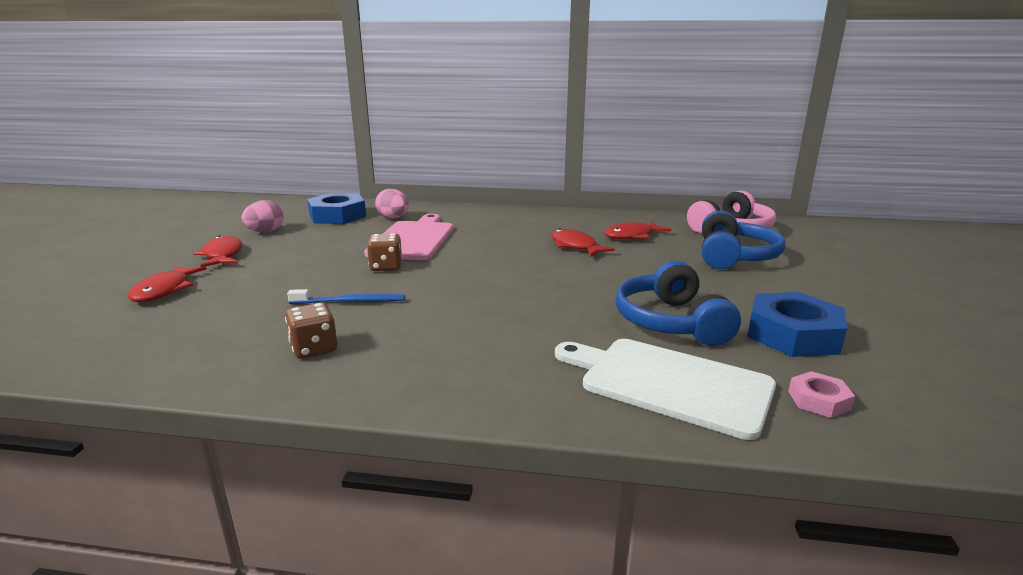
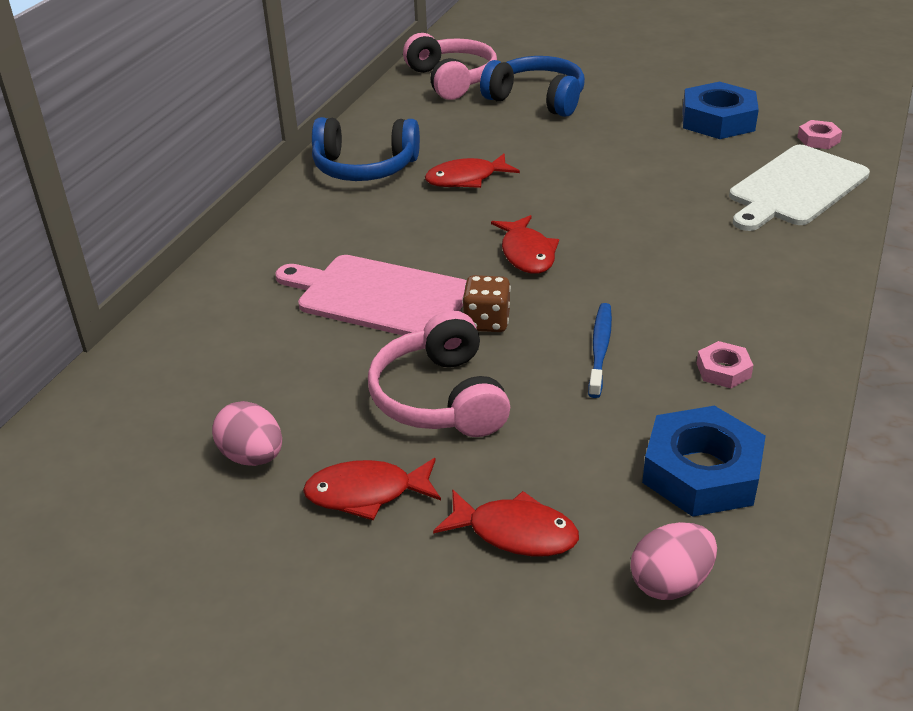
camera: 75 degrees left, 15 degrees up
brown dice [285,303,338,359] -> pink nut [697,341,753,388]
blue nut [307,193,366,224] -> blue nut moved to [642,406,766,517]
pink egg [375,189,409,219] -> pink egg moved to [631,522,717,600]
red fish [604,221,671,239] -> red fish moved to [491,215,559,274]
blue headphones [615,261,741,346] -> blue headphones moved to [312,117,420,181]
none -> pink headphones [368,310,510,437]

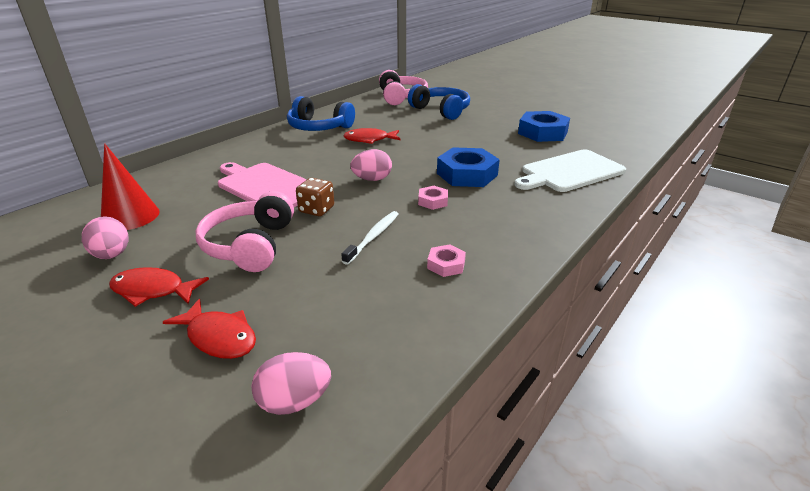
camera: 15 degrees right, 5 degrees down
red fish [491,215,559,274] -> pink egg [350,149,392,181]
blue toothbrush [588,303,612,398] -> white toothbrush [341,211,399,265]
blue nut [642,406,766,517] -> blue nut moved to [437,147,500,187]
pink nut [797,120,842,149] -> pink nut moved to [418,186,448,210]
none -> red cone [101,143,160,230]

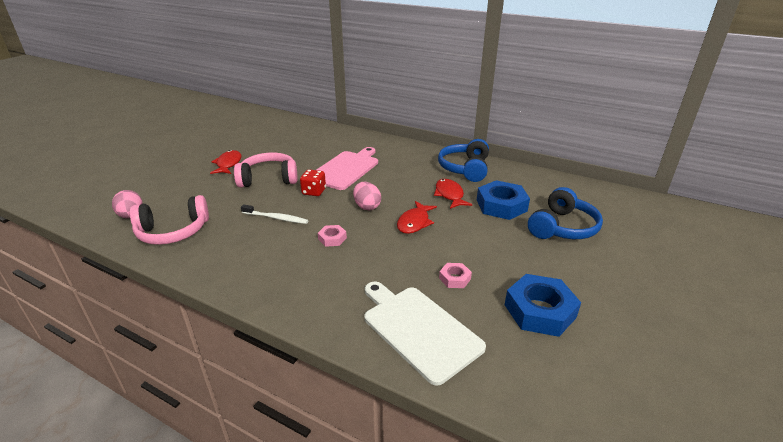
camera: 80 degrees right, 0 degrees up
pink egg [82,216,128,259] -> none
red cone [101,143,160,230] -> none
red fish [163,299,256,359] -> red fish moved to [397,201,437,234]
brown dice [296,178,334,216] -> red dice [300,169,326,196]
pink headphones [379,70,428,105] -> pink headphones moved to [130,195,209,245]
pink nut [427,244,466,277] -> pink nut moved to [439,263,472,288]
blue nut [437,147,500,187] -> blue nut moved to [477,180,530,220]

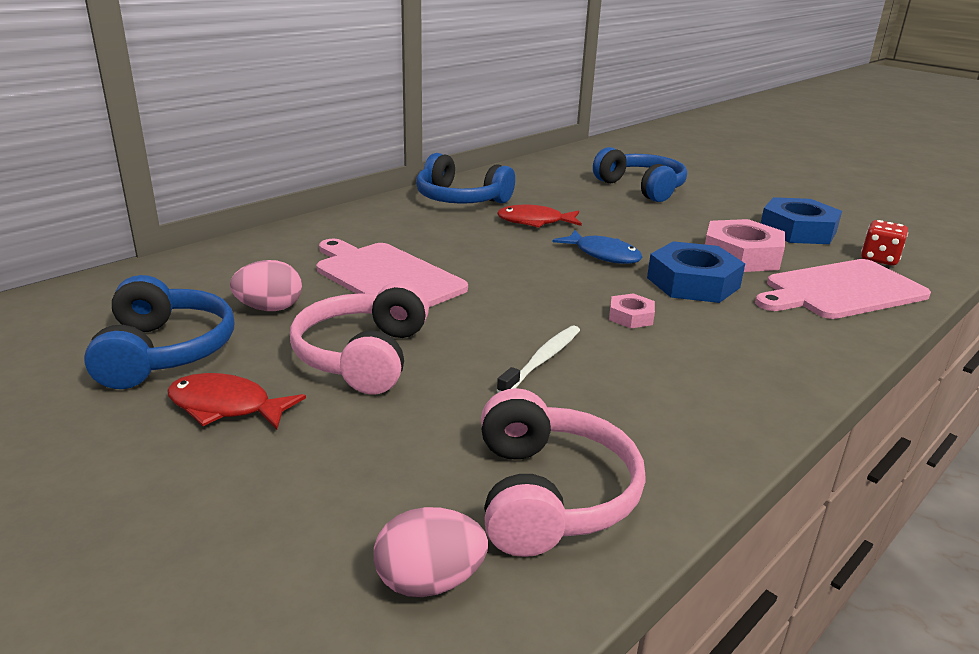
camera: 75 degrees left, 5 degrees down
red dice [300,169,326,196] -> red dice moved to [861,220,908,265]
pink egg [353,182,381,210] -> pink egg moved to [230,260,302,311]
white cutting board [364,282,486,386] -> pink cutting board [755,259,931,319]
red fish [397,201,437,234] -> blue fish [553,230,643,264]
pink nut [439,263,472,288] -> pink nut [705,219,785,272], size x2.02
blue nut [477,180,530,220] -> blue nut moved to [647,241,745,303]
none -> blue headphones [84,275,234,389]

